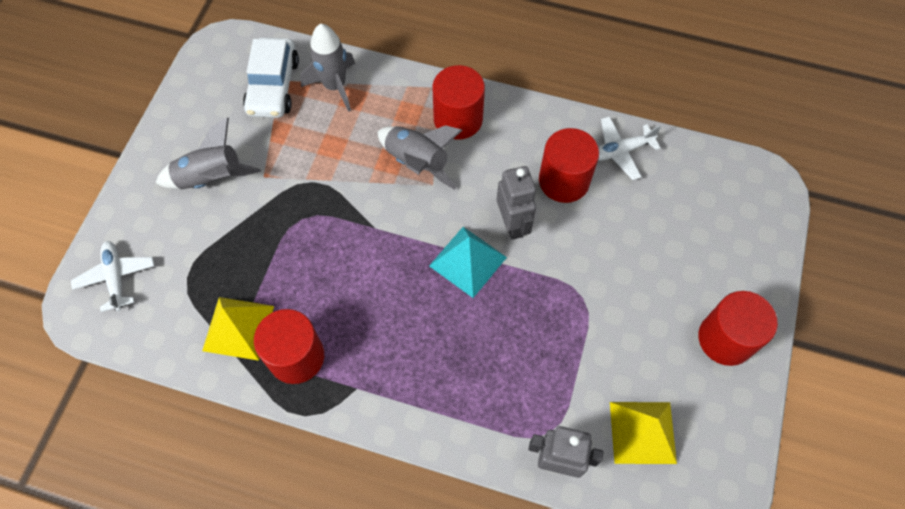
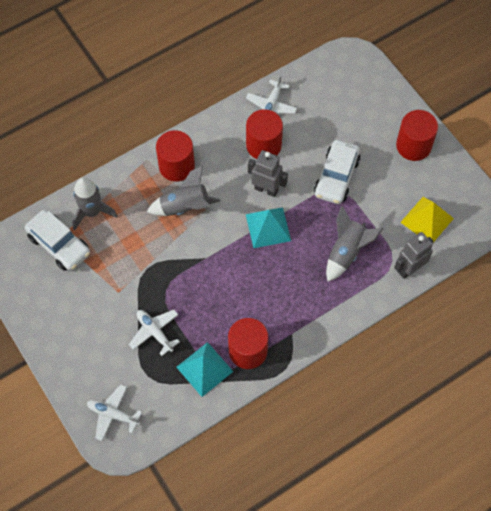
camera: 50 degrees left, 0 degrees up
grey rocket [155,118,261,189] -> grey rocket moved to [326,206,384,282]
yellow pyramid [202,297,274,361] -> turquoise pyramid [176,342,234,397]
none -> white plane [129,310,180,356]
none -> white car [314,140,361,204]

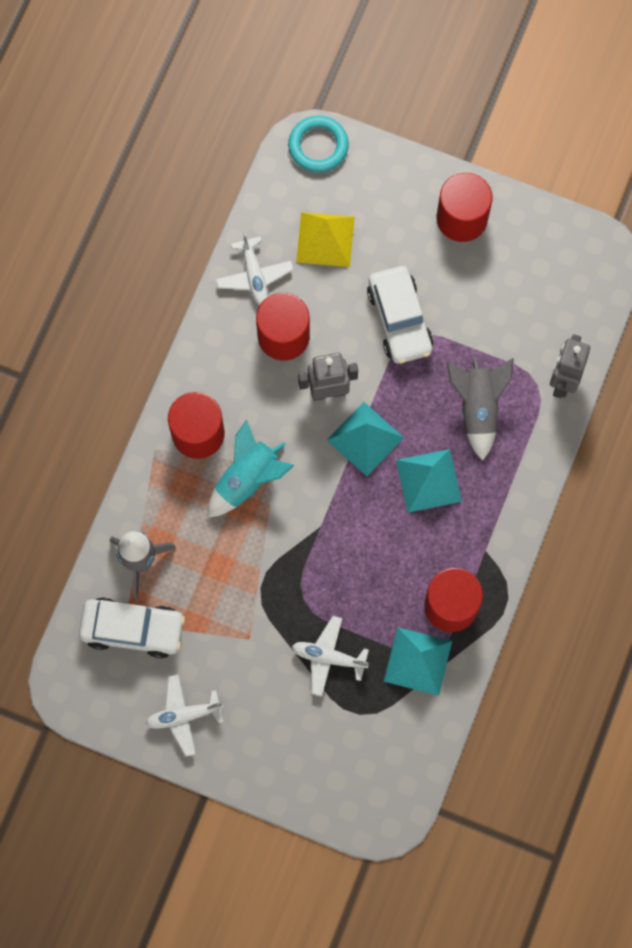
camera: 35 degrees left, 10 degrees up
white plane [87,384,142,441] -> white plane moved to [146,674,224,756]
grey rocket [147,165,221,216] -> turquoise rocket [208,419,294,517]
yellow pyramid [400,197,454,243] -> yellow pyramid moved to [296,212,355,267]
none -> turquoise ring [288,115,349,173]
none -> turquoise pyramid [396,449,462,513]

